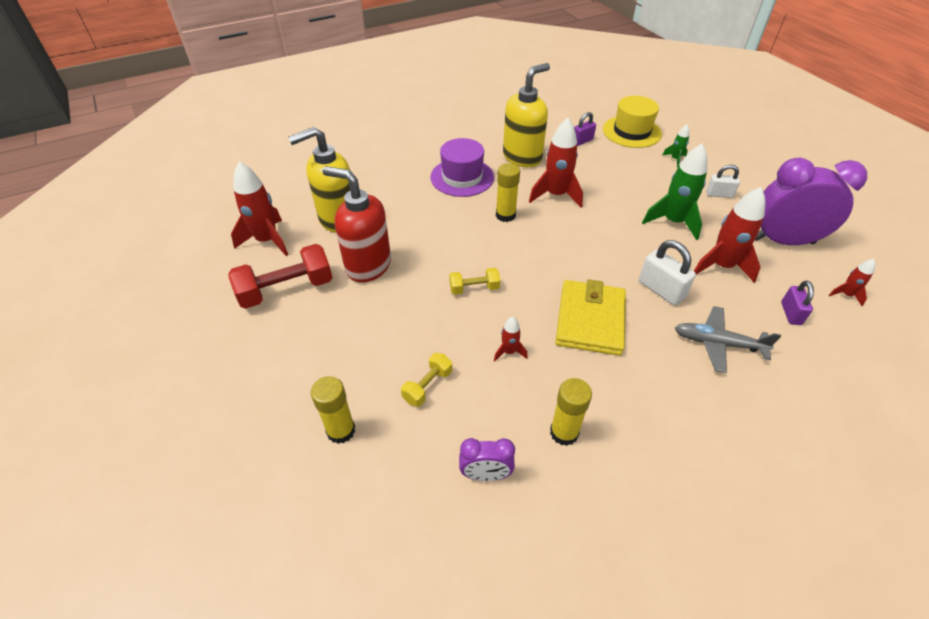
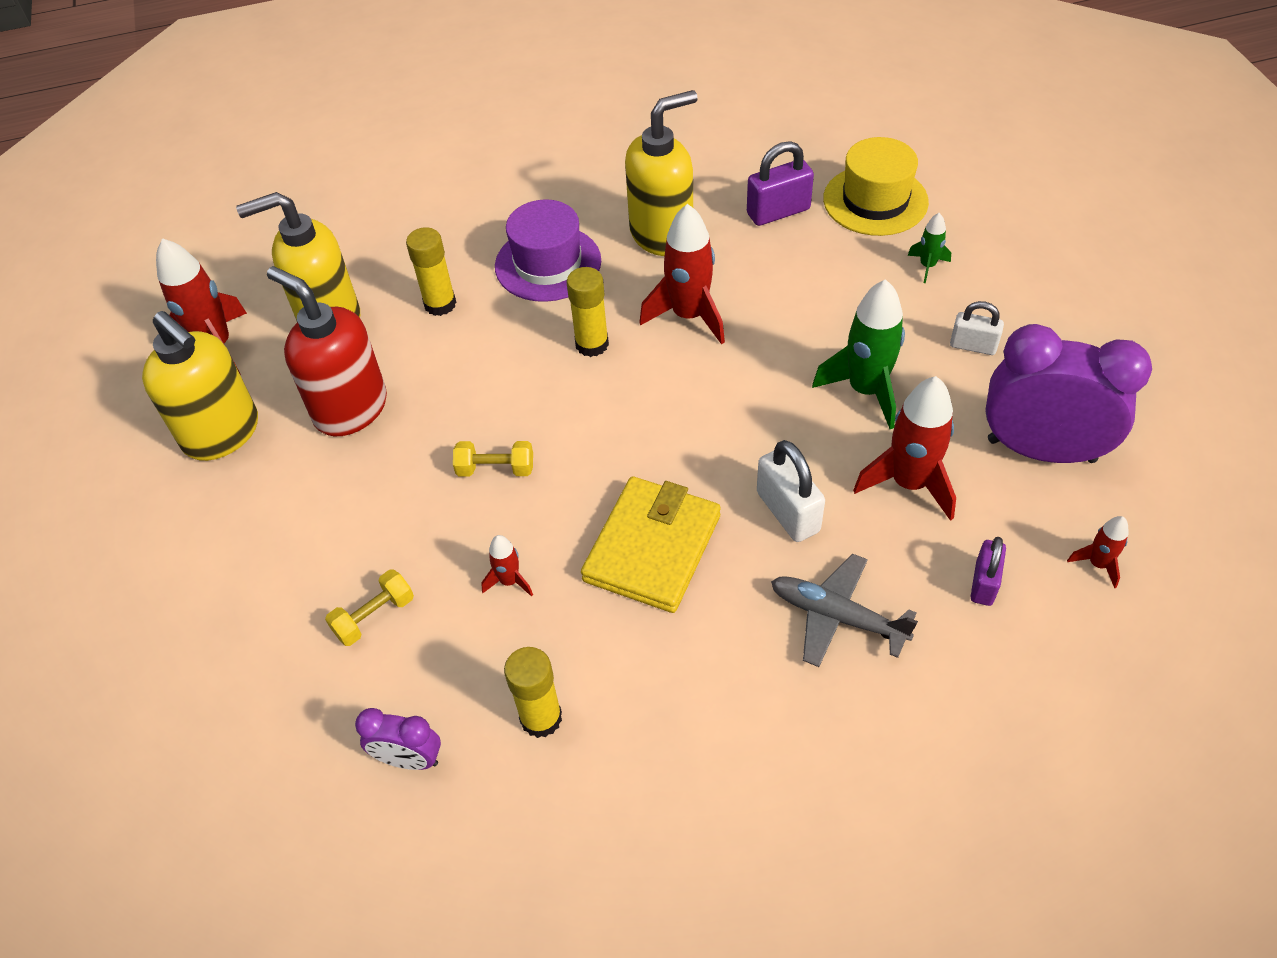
camera: 15 degrees right, 5 degrees up
red dumbbell [228,244,333,309] -> yellow soap dispenser [142,311,258,461]
yellow glue stick [311,376,355,444] -> yellow glue stick moved to [406,227,457,316]
purple padlock [574,112,596,146] -> purple padlock [747,141,814,226], size x1.52

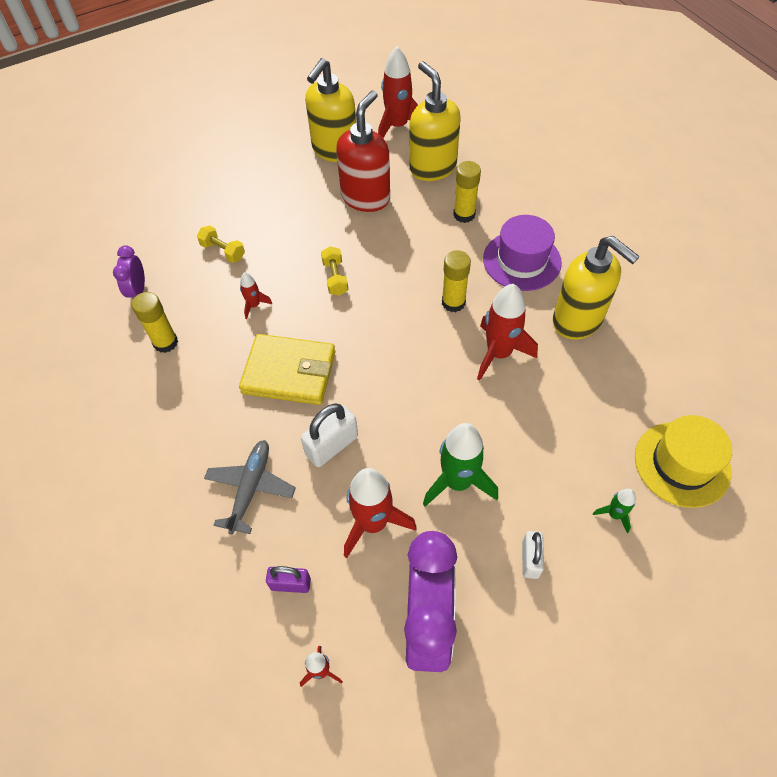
camera: 75 degrees right, 5 degrees up
purple padlock [747,141,814,226] -> none

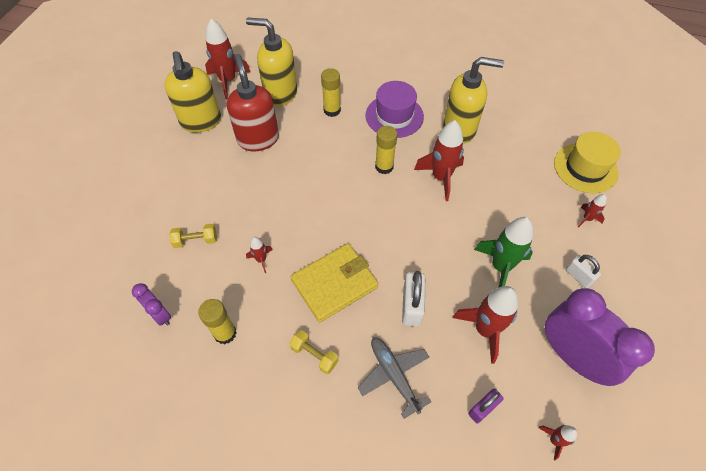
camera: 45 degrees left, 0 degrees up
yellow dumbbell [321,247,349,296] -> yellow dumbbell moved to [289,330,339,374]
green rocket [593,489,636,533] -> red rocket [578,194,607,228]

